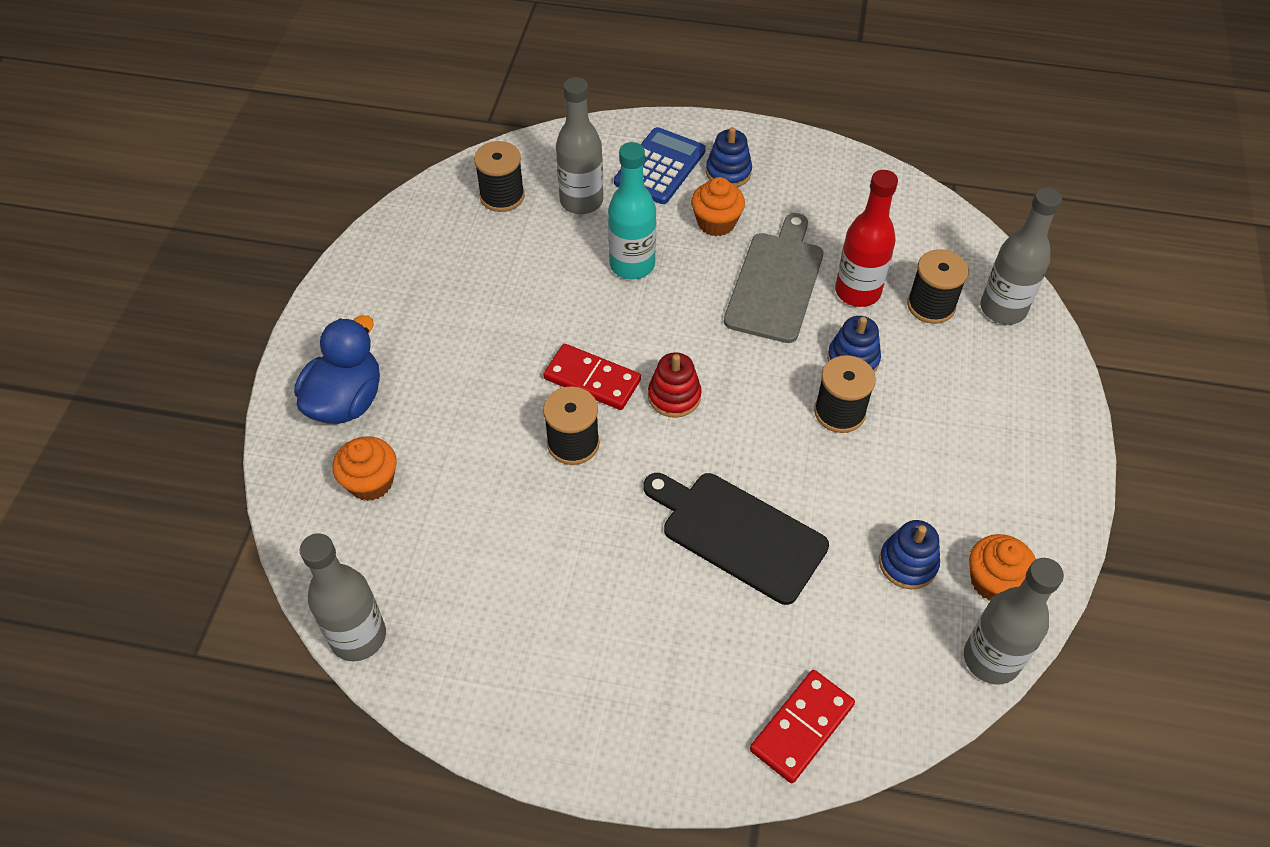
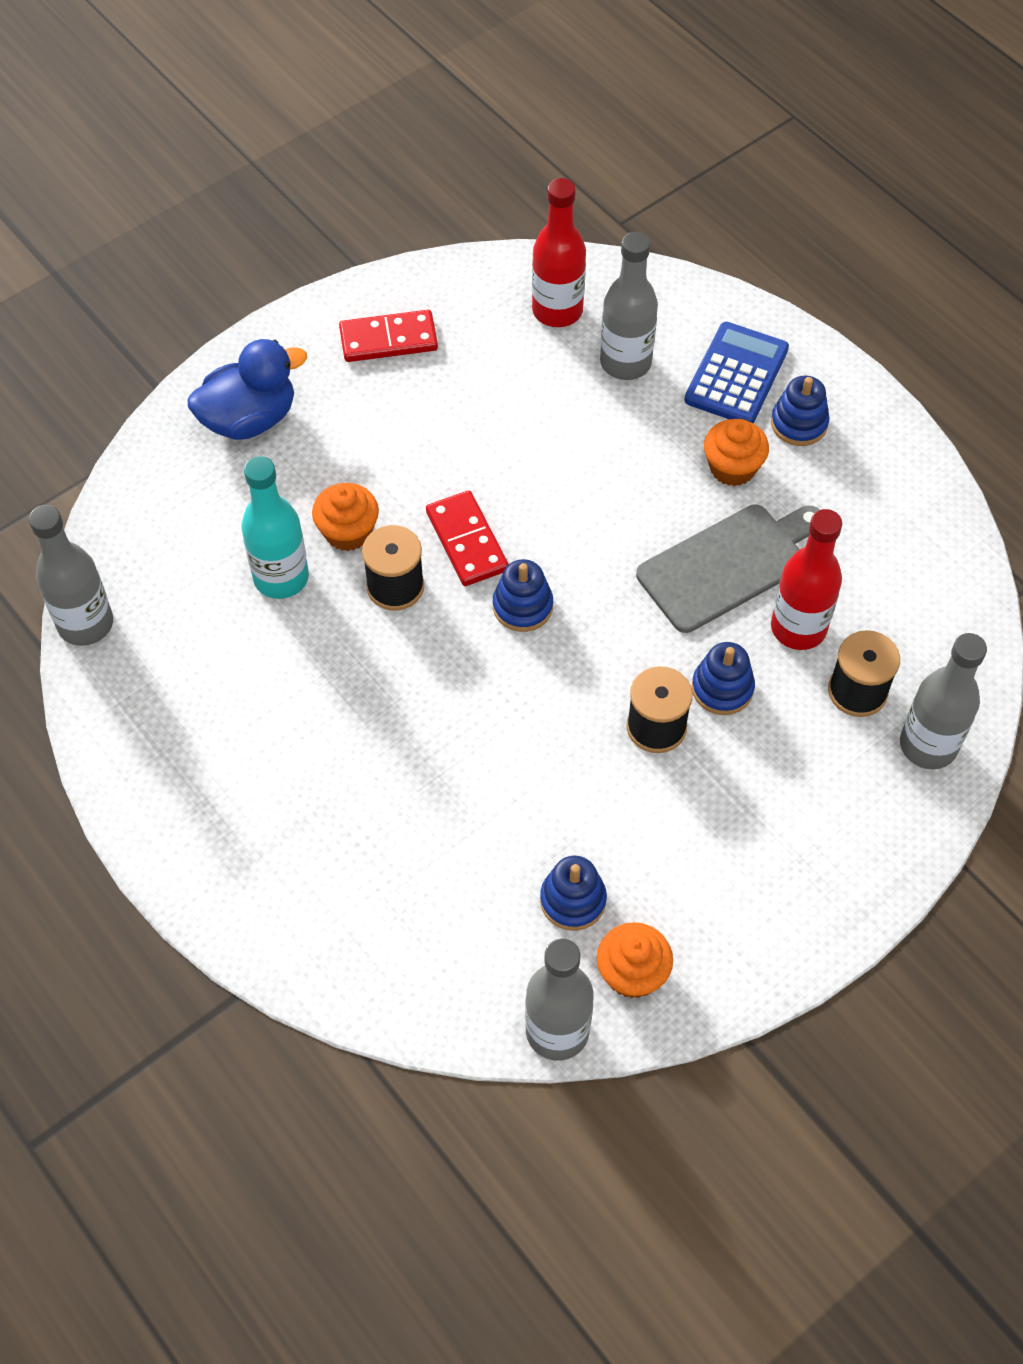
camera: 40 degrees right, 5 degrees up
orange cupcake [333,436,397,501] -> orange cupcake moved to [312,483,379,551]
black spool [474,141,525,212] -> red bottle [532,178,586,327]
turquoise bottle [608,142,656,279] -> turquoise bottle moved to [241,456,309,599]
blue calculator [614,127,706,204] -> blue calculator turned 45 degrees counterclockwise [684,322,789,423]
black cutting board [643,473,829,605] -> none
red stacking toy [648,352,702,418] -> blue stacking toy [493,559,553,632]
red domino [750,670,855,783] -> red domino moved to [339,310,438,362]

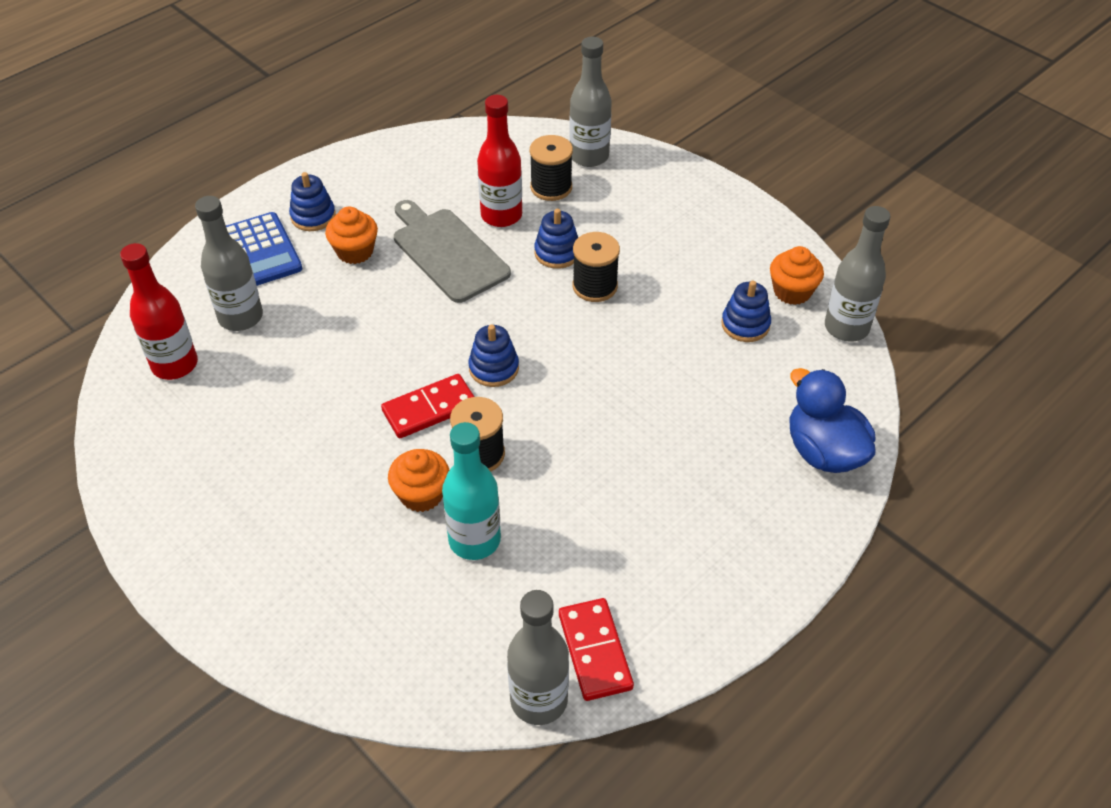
camera: 95 degrees left, 10 degrees down
blue duck [187,339,307,440] -> blue duck moved to [789,368,876,473]
red domino [339,310,438,362] -> red domino moved to [559,598,634,701]
blue calculator [684,322,789,423] -> blue calculator turned 135 degrees counterclockwise [226,212,302,286]

